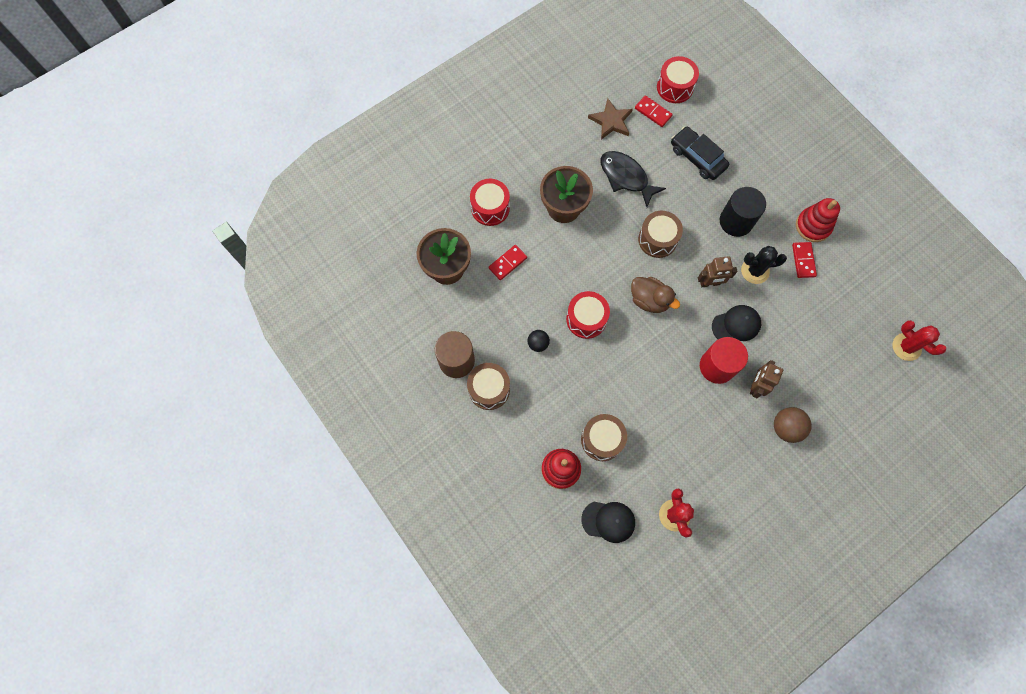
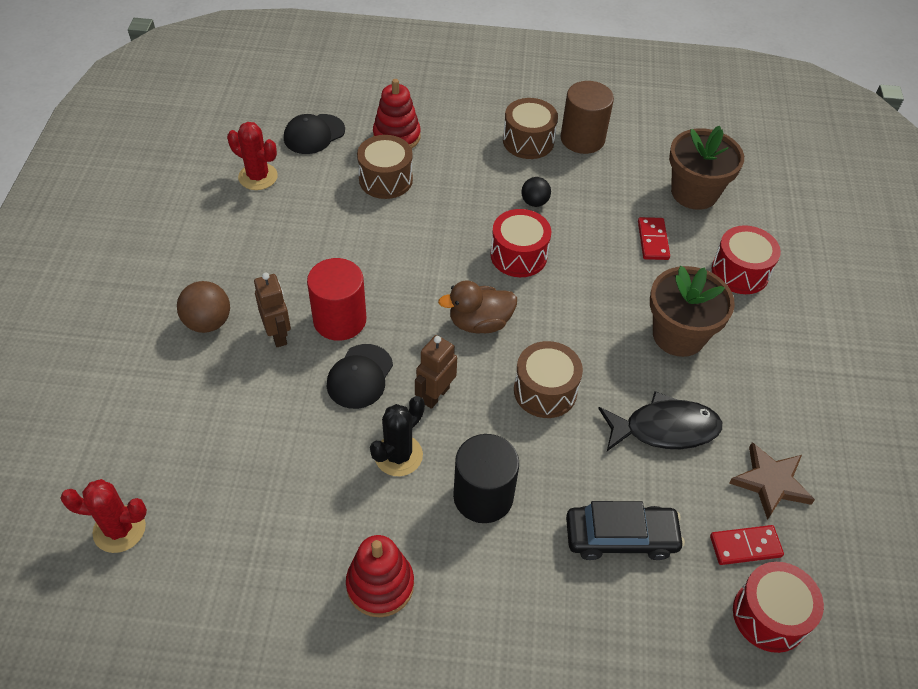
camera: 130 degrees right, 20 degrees down
red domino [792,242,817,278] -> none

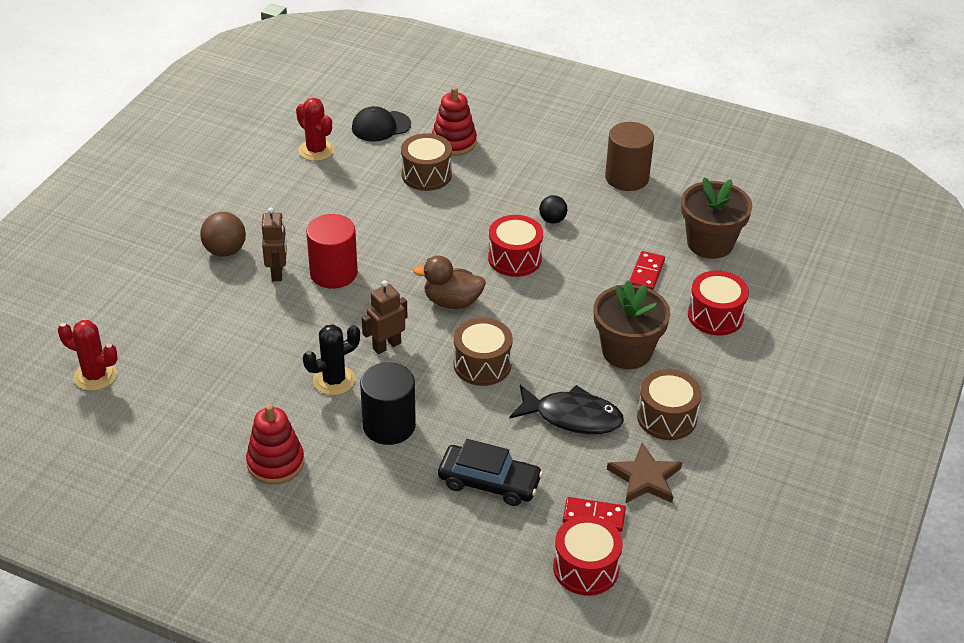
camera: 20 degrees right, 10 degrees down
black cap [326,344,393,409] -> none
brown drum [503,98,558,159] -> brown drum moved to [637,369,702,440]

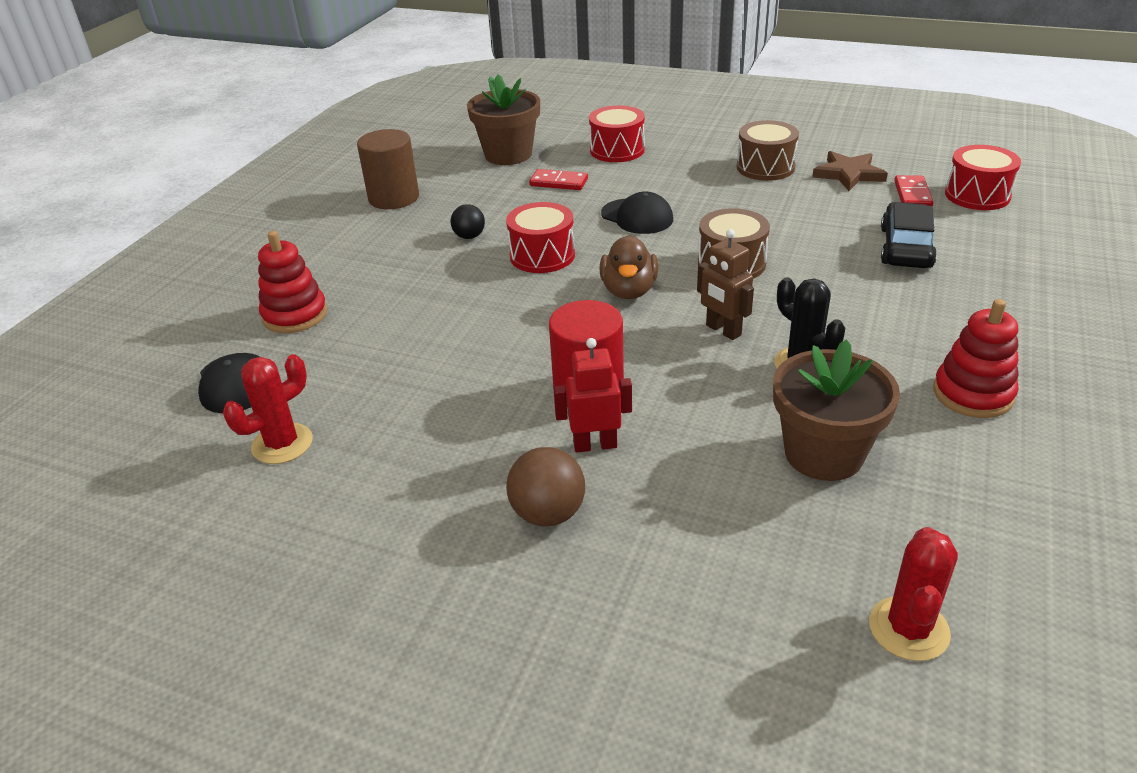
camera: 90 degrees left, 5 degrees down
brown robot [262,207,287,281] -> red robot [553,338,632,453]
black cylinder [360,362,416,445] -> none
brown drum [401,133,452,191] -> none
black fish [509,385,624,434] -> none
brown flower pot [593,280,671,369] -> brown flower pot moved to [773,339,900,481]
none -> black cap [601,192,673,234]

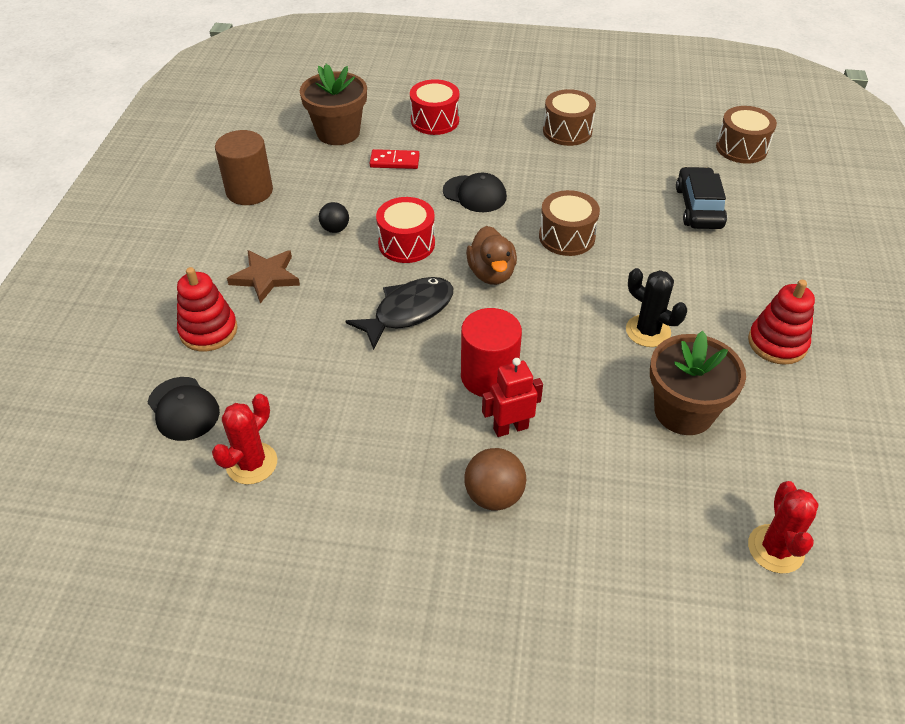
camera: 15 degrees left, 10 degrees up
brown robot [697,229,754,340] -> none
brown star [812,151,888,191] -> brown star moved to [227,250,300,303]
red domino [894,175,933,206] -> none
red drum [945,145,1021,210] -> brown drum [716,106,777,164]
none -> black fish [345,277,453,350]

